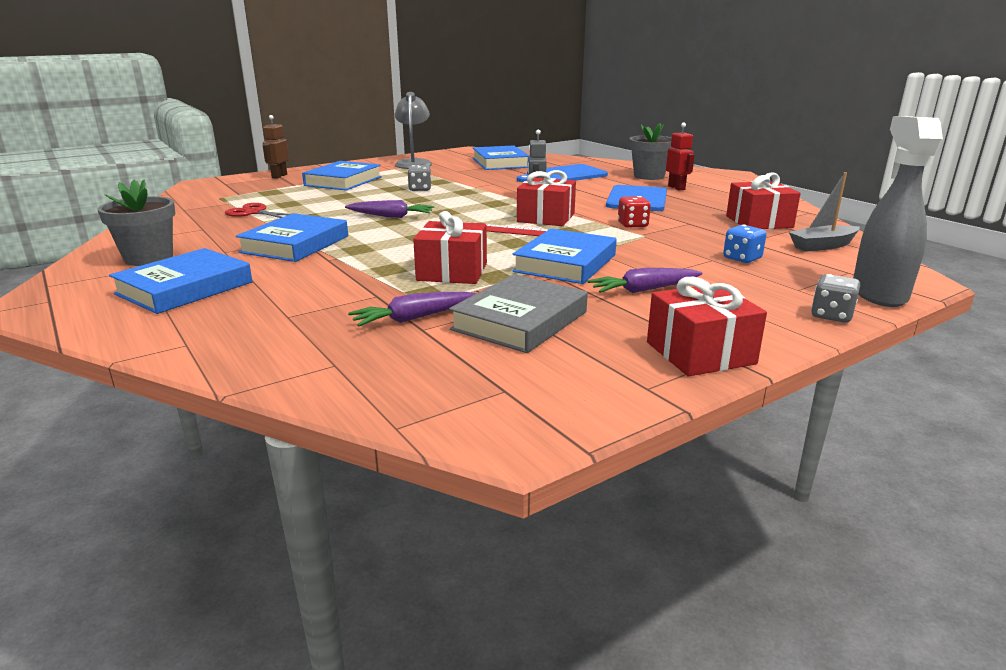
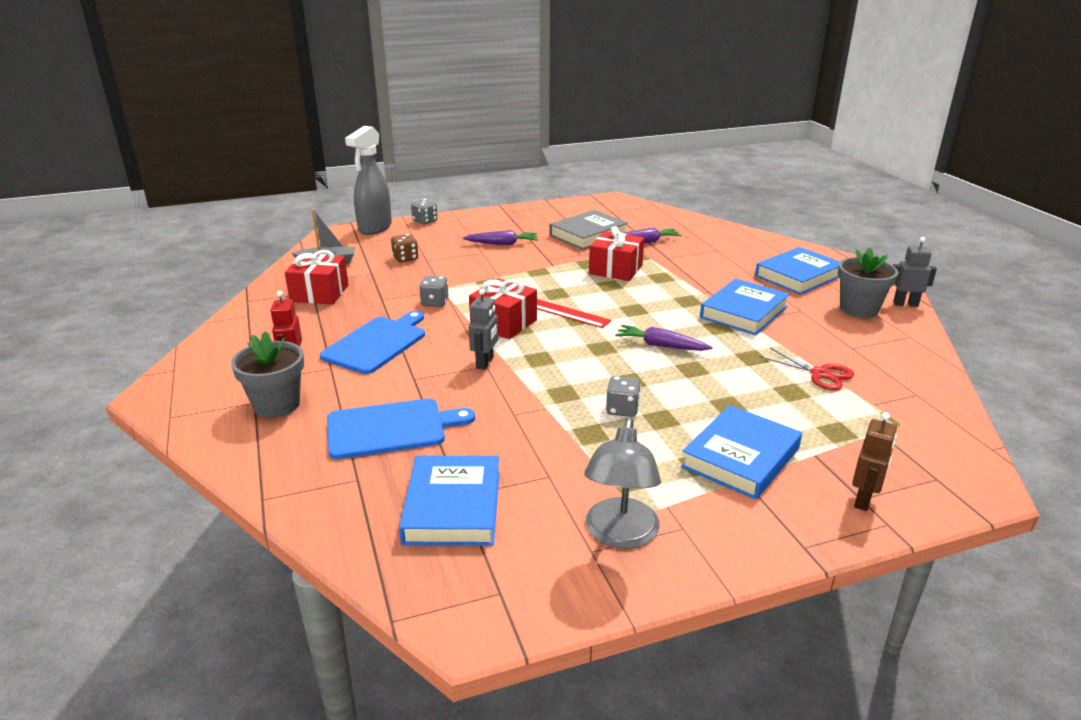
camera: 165 degrees left, 5 degrees up
blue book [512,228,617,284] -> none
red dice [618,196,651,228] -> grey dice [419,276,449,307]
red gift [647,277,767,377] -> none
blue dice [723,225,767,263] -> brown dice [391,234,418,262]
none -> grey robot [893,237,937,307]

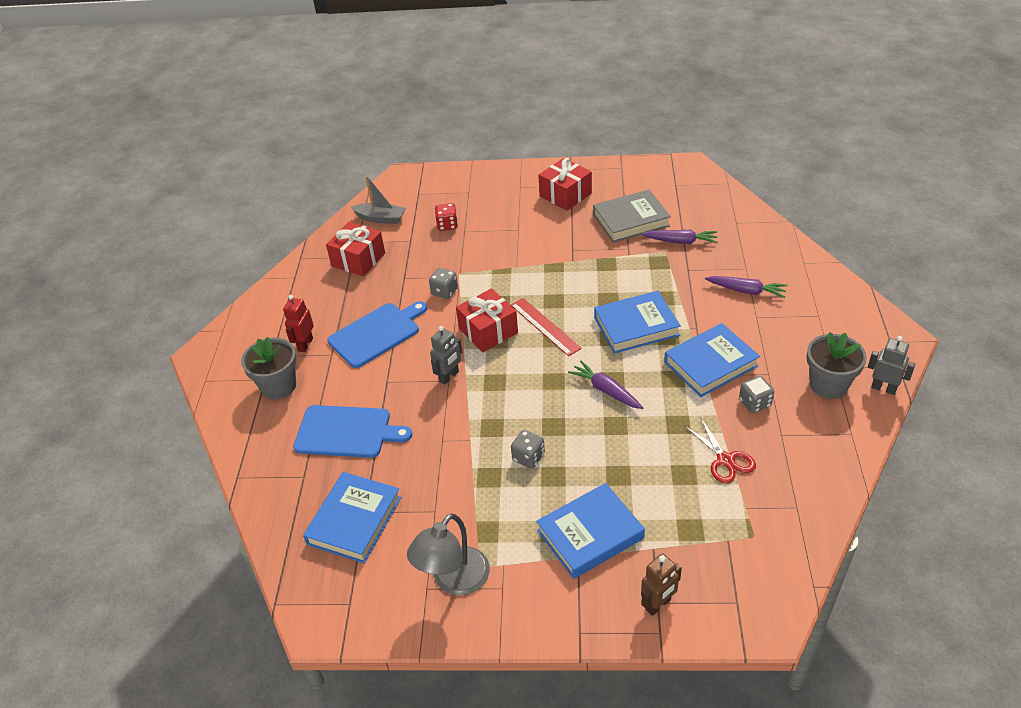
camera: 25 degrees right, 15 degrees up
grey spray bottle [345,126,392,235] -> none
brown dice [391,234,418,262] -> red dice [435,203,458,231]
grey dice [411,199,438,224] -> grey dice moved to [739,376,774,413]
purple carrot [463,230,538,245] -> purple carrot moved to [705,276,787,298]
red gift [589,226,644,281] -> red gift moved to [538,158,592,211]
blue book [755,247,840,295] -> blue book moved to [594,291,681,354]

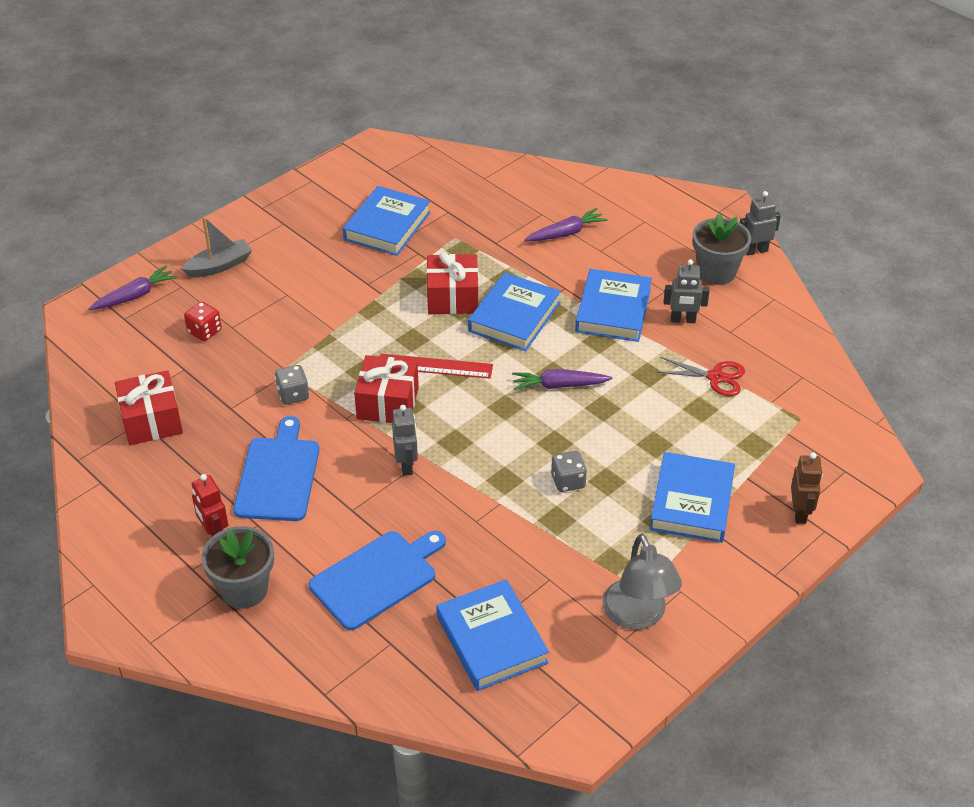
camera: 50 degrees left, 0 degrees up
grey boat [351,176,406,224] -> grey boat moved to [182,217,252,277]
red gift [538,158,592,211] -> red gift moved to [427,252,478,314]
grey book [593,190,671,243] -> blue book [343,186,431,256]
purple carrot [641,230,718,244] -> purple carrot moved to [88,266,177,310]
grey dice [739,376,774,413] -> grey robot [664,259,710,323]

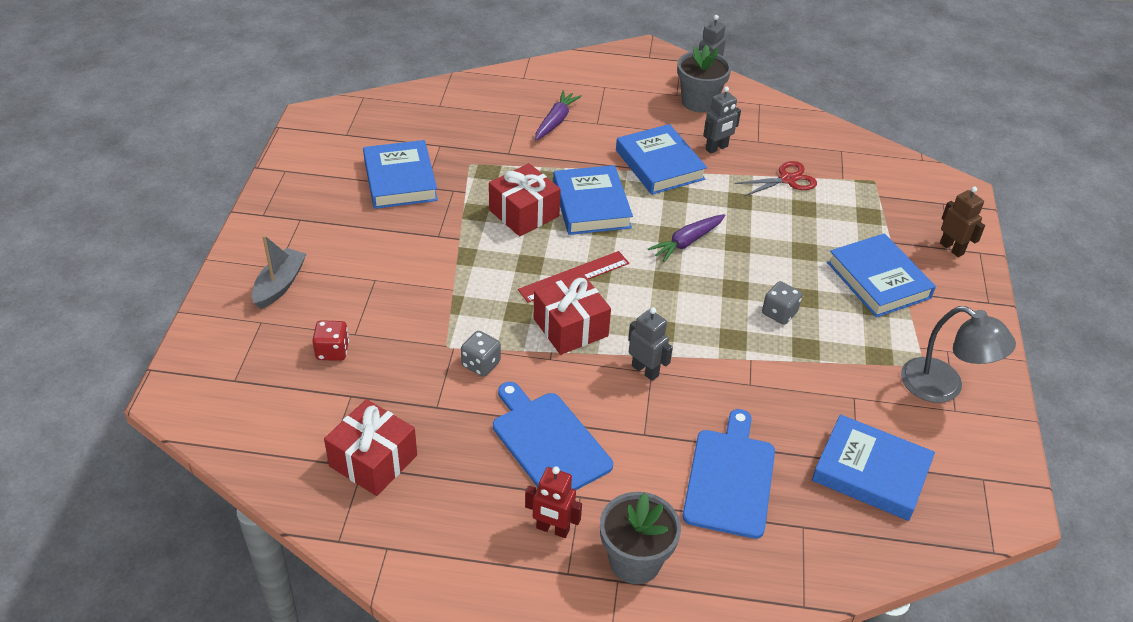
camera: 40 degrees left, 0 degrees up
purple carrot [88,266,177,310] -> none

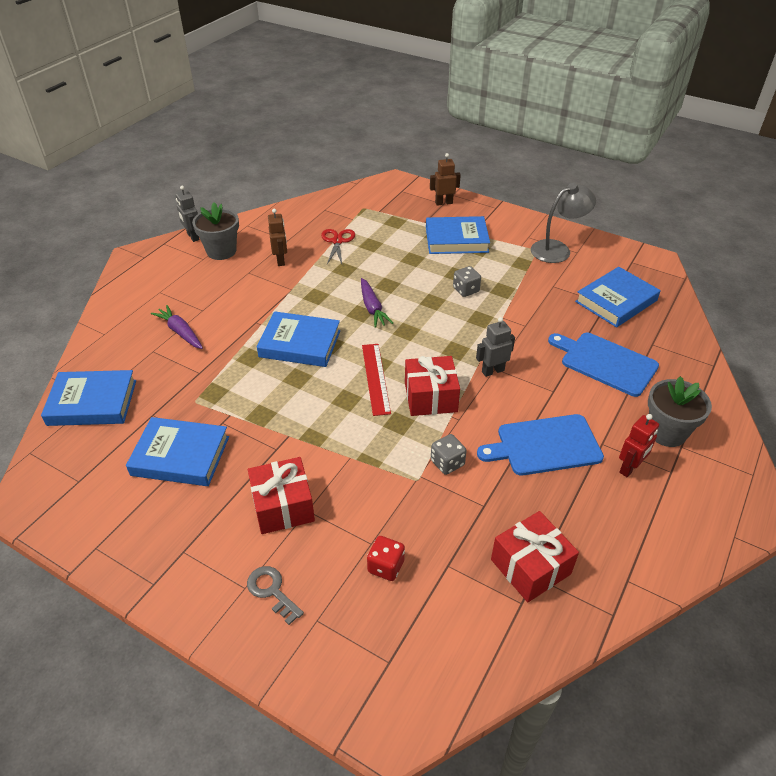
camera: 65 degrees left, 0 degrees up
grey boat [252,235,306,309] -> grey key [247,566,304,625]
red gift [489,163,561,236] -> red gift moved to [248,457,315,534]
blue book [616,124,707,195] -> blue book moved to [41,370,136,426]
grey robot [703,86,741,154] -> brown robot [268,209,287,266]

